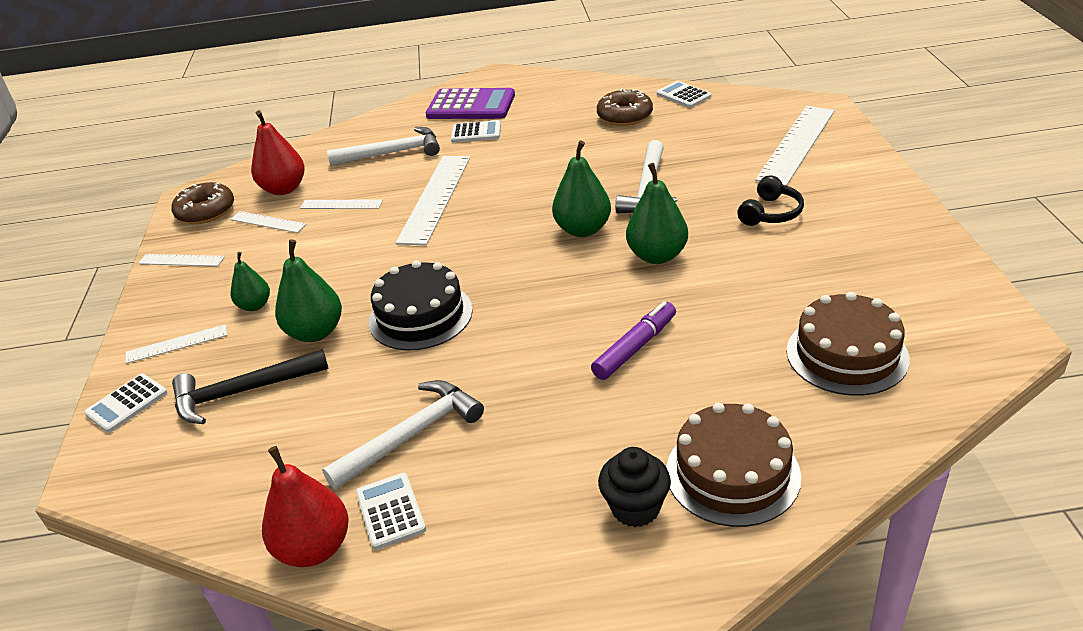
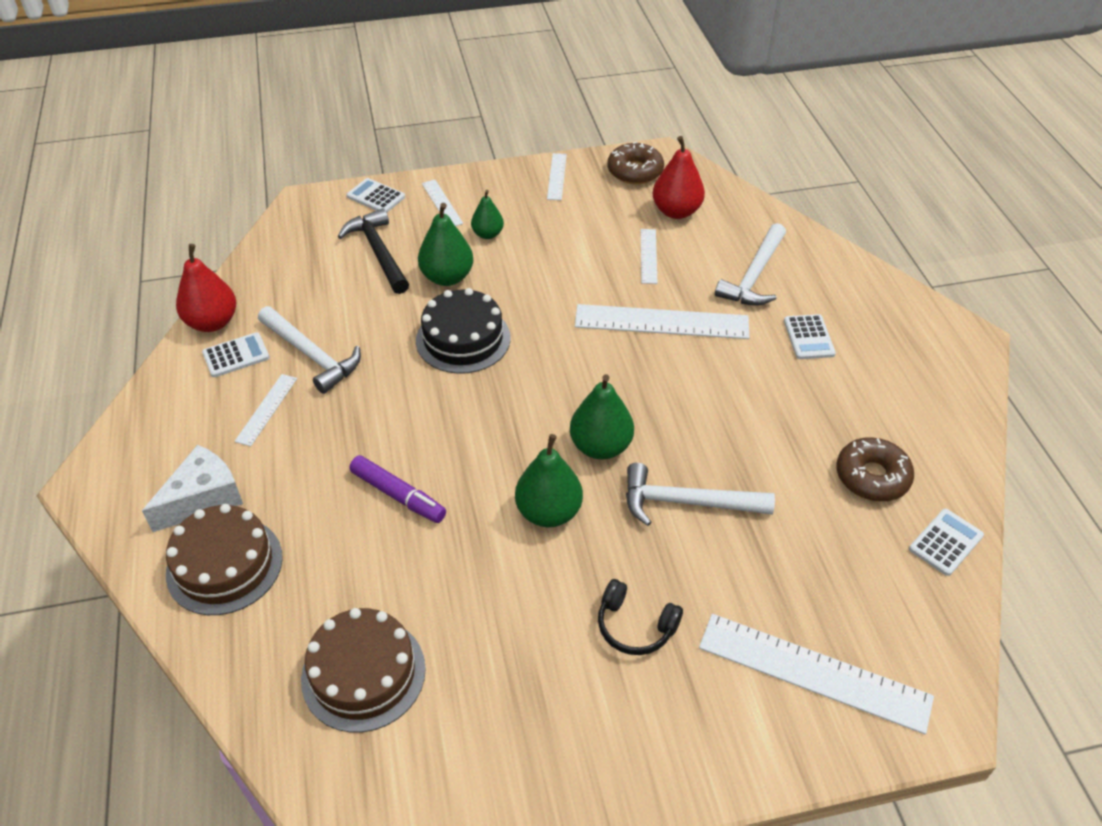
camera: 80 degrees right, 10 degrees up
white ruler [230,211,307,233] -> white ruler moved to [234,374,297,446]
white hammer [327,127,440,166] -> white hammer turned 45 degrees clockwise [715,223,786,306]
purple calculator [426,88,515,119] -> none
black cupcake [598,447,671,527] -> white cheese [142,445,243,532]

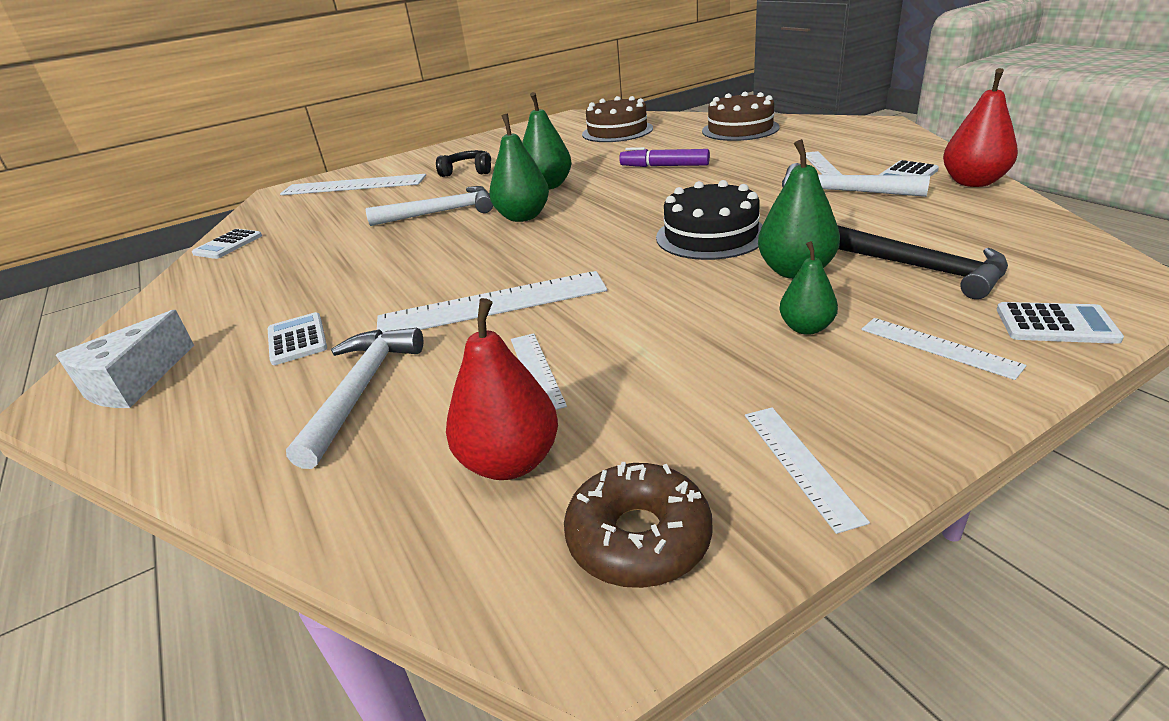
camera: 165 degrees right, 15 degrees down
white cheese [142,445,243,532] -> white cheese moved to [56,310,194,408]
brown donut [836,437,914,501] -> none

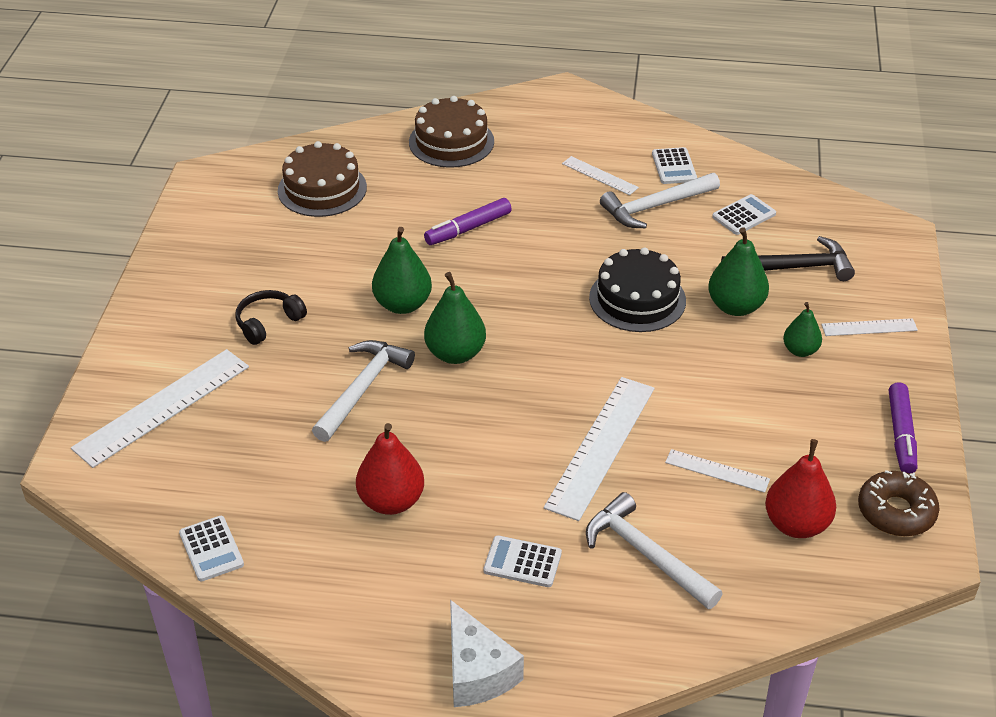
camera: 55 degrees left, 10 degrees up
white ruler [745,407,870,534] -> purple marker [889,382,917,474]
red pear [943,68,1018,187] -> red pear moved to [356,423,424,515]
white calculator [997,302,1124,344] -> white calculator moved to [712,194,776,235]

